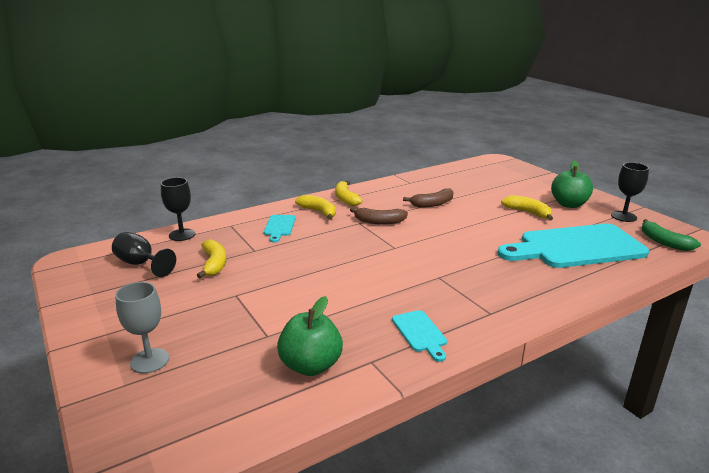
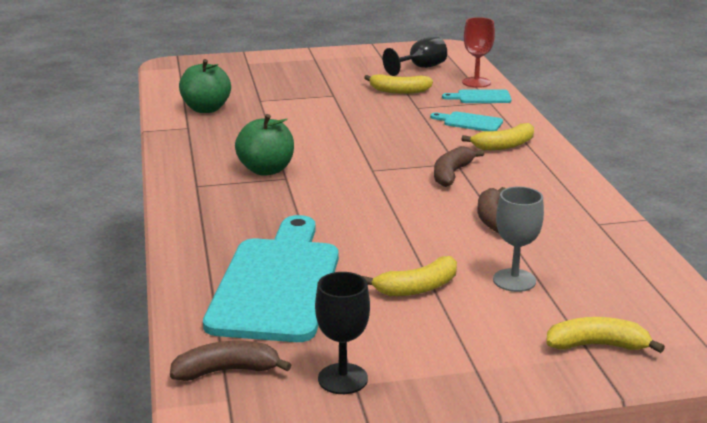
camera: 110 degrees right, 0 degrees up
grey goblet [115,282,169,374] -> grey goblet moved to [493,187,544,292]
black goblet [161,177,195,241] -> red goblet [462,17,495,88]
yellow banana [335,181,362,206] -> yellow banana moved to [546,317,665,353]
turquoise cutting board [392,310,447,362] -> turquoise cutting board moved to [442,89,511,103]
green apple [551,160,593,208] -> green apple moved to [235,114,294,176]
green banana [642,219,701,251] -> brown banana [170,341,291,381]

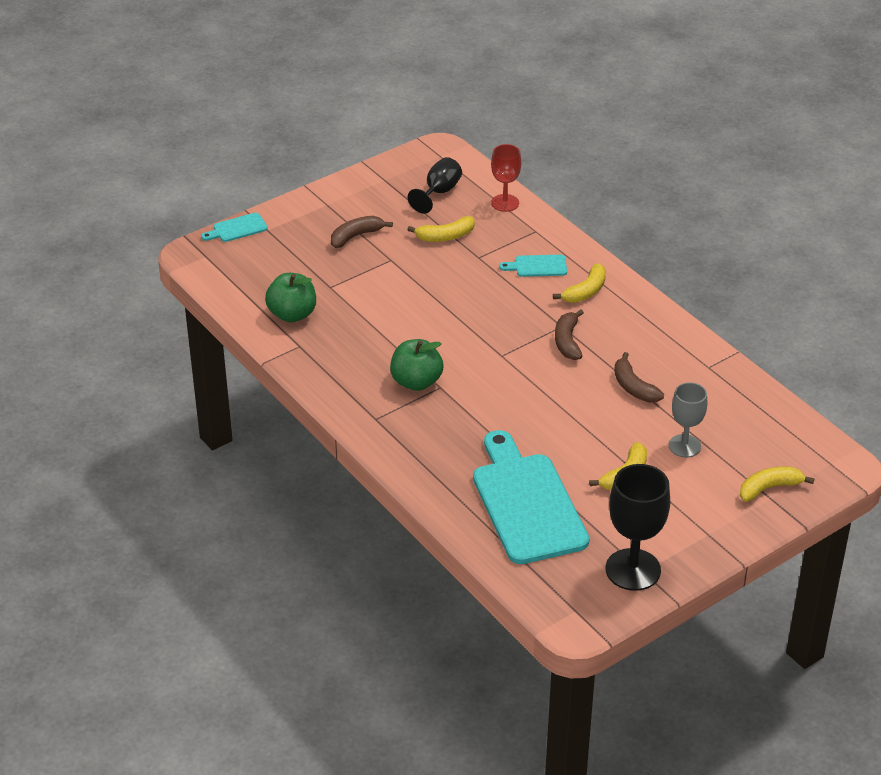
camera: 25 degrees left, 15 degrees up
brown banana [170,341,291,381] -> brown banana moved to [331,216,393,248]
black goblet [315,272,370,394] -> black goblet [605,464,670,591], size x1.59
turquoise cutting board [442,89,511,103] -> turquoise cutting board moved to [201,213,268,242]

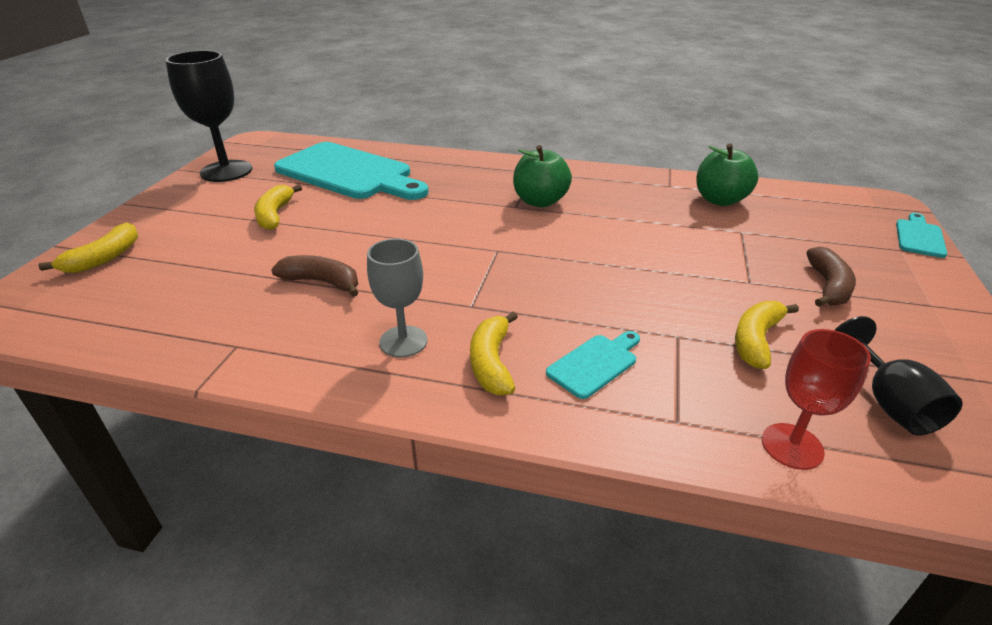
camera: 140 degrees right, 5 degrees down
brown banana [555,309,584,360] -> none
grey goblet [669,382,707,457] -> grey goblet moved to [367,238,428,357]

